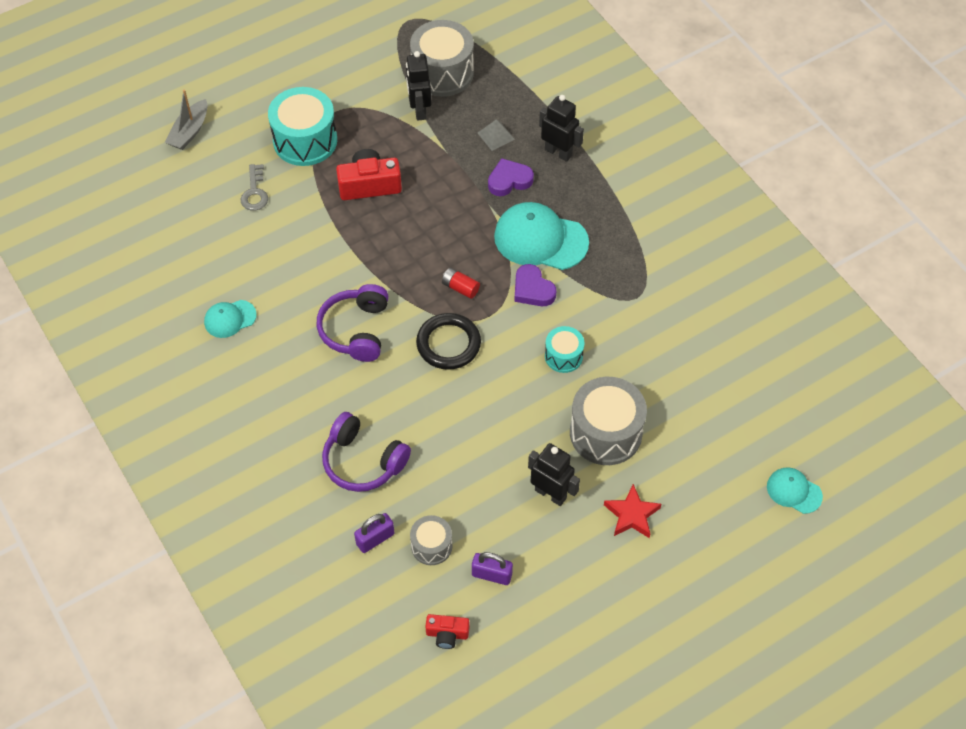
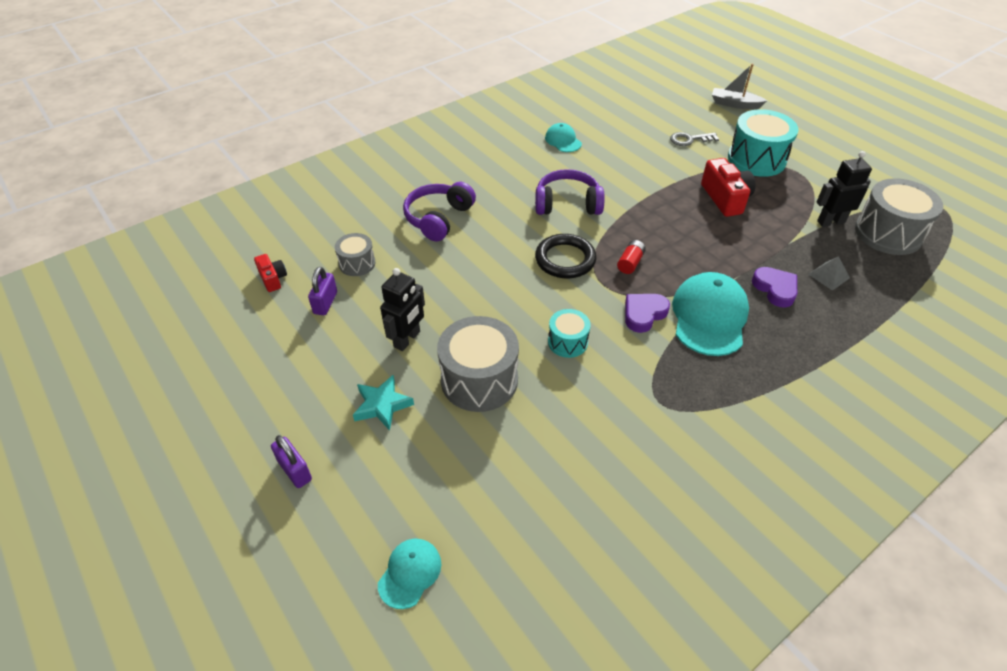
camera: 85 degrees right, 10 degrees down
purple padlock [354,513,395,553] -> purple padlock moved to [271,435,312,488]
red camera [425,614,469,649] -> red camera turned 150 degrees clockwise [254,254,287,292]
black robot [539,95,584,162] -> none
red star [604,484,661,538] -> turquoise star [353,375,414,430]

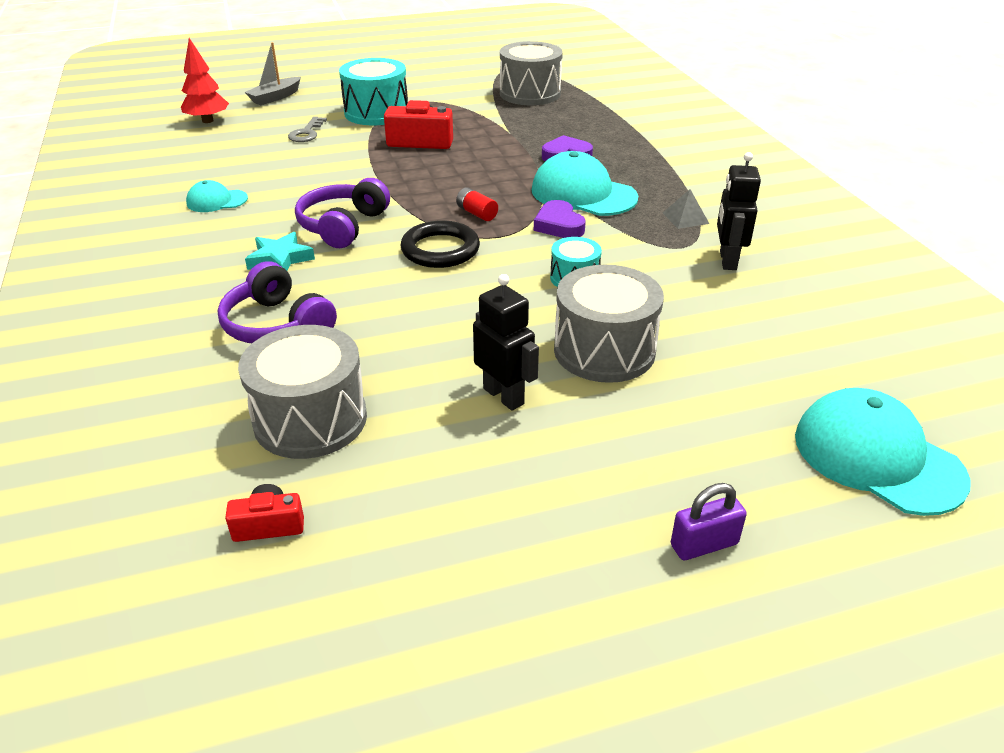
camera: 70 degrees left, 10 degrees down
purple padlock [308,267,337,315] -> none
grey drum [335,233,375,276] -> grey drum [238,325,367,459], size x1.84
turquoise star [353,375,414,430] -> turquoise star moved to [245,232,315,271]
turquoise cap [378,538,442,609] -> turquoise cap [795,388,971,516], size x1.87
grey pyramid [808,256,850,291] -> grey pyramid moved to [663,189,709,229]
black robot [816,151,872,227] -> black robot moved to [717,152,761,270]
none -> red tree [181,38,229,123]

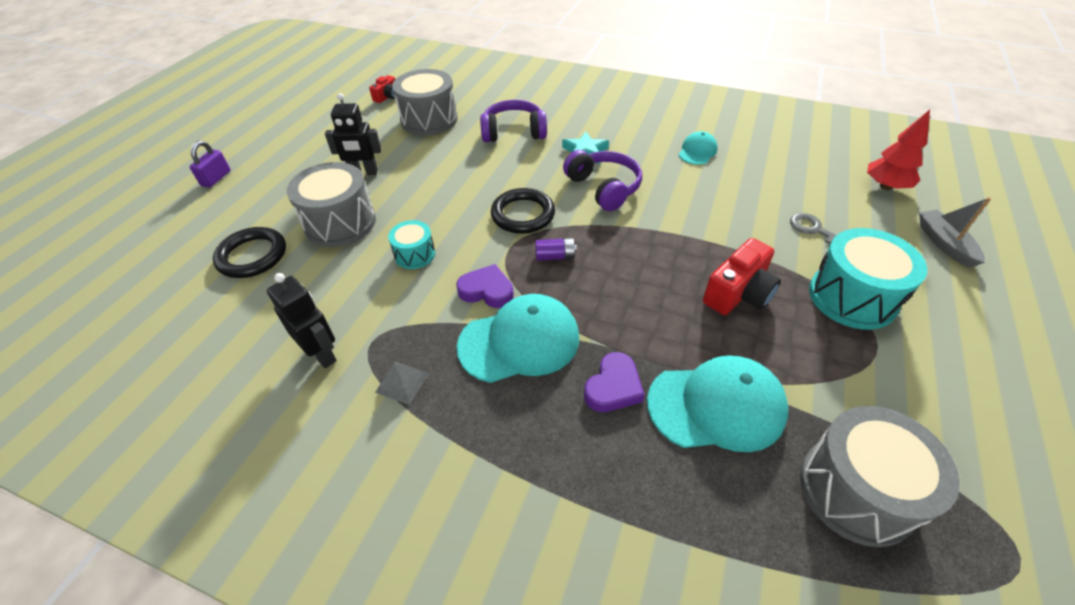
camera: 130 degrees right, 10 degrees up
red battery [456,187,498,221] -> purple battery [535,238,577,261]
turquoise cap [795,388,971,516] -> turquoise cap moved to [647,355,788,452]
none -> black ring [213,227,286,278]

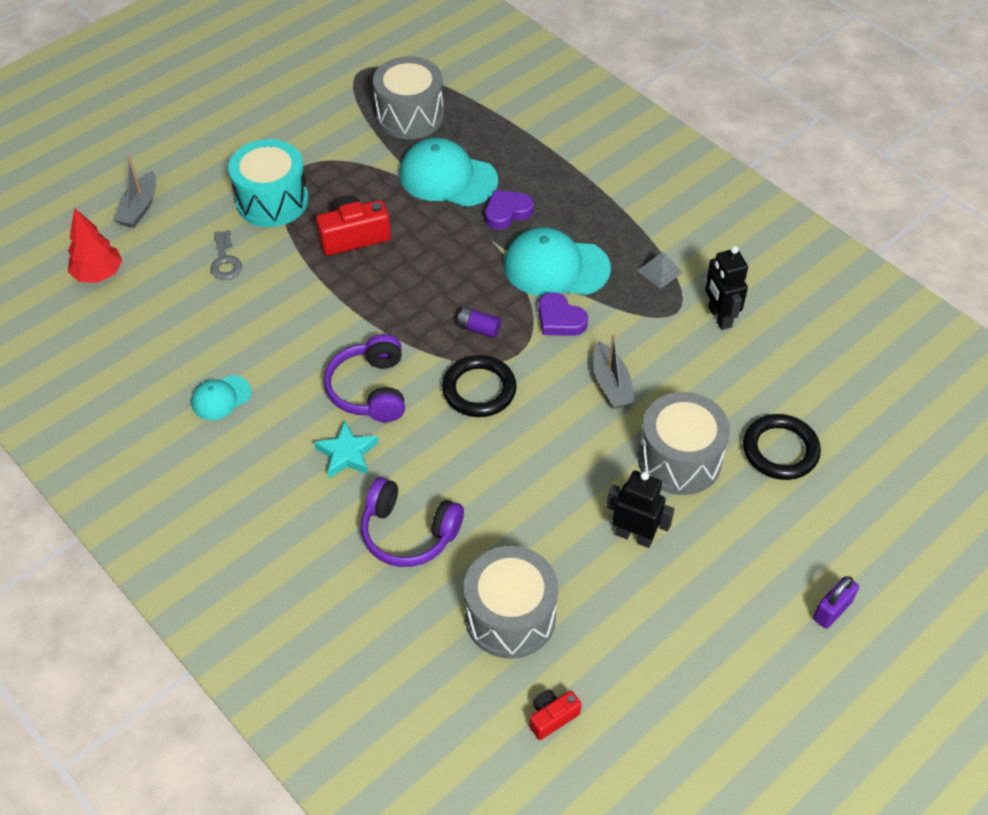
camera: 155 degrees left, 5 degrees up
turquoise drum [388,220,435,269] -> grey boat [593,334,636,409]

